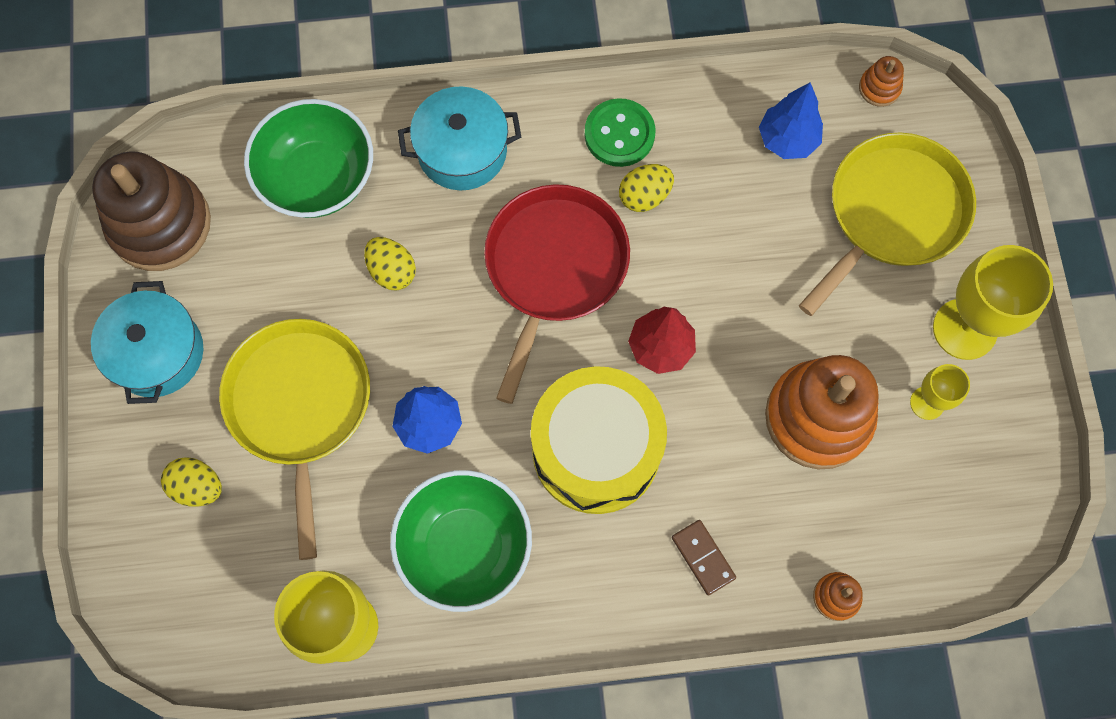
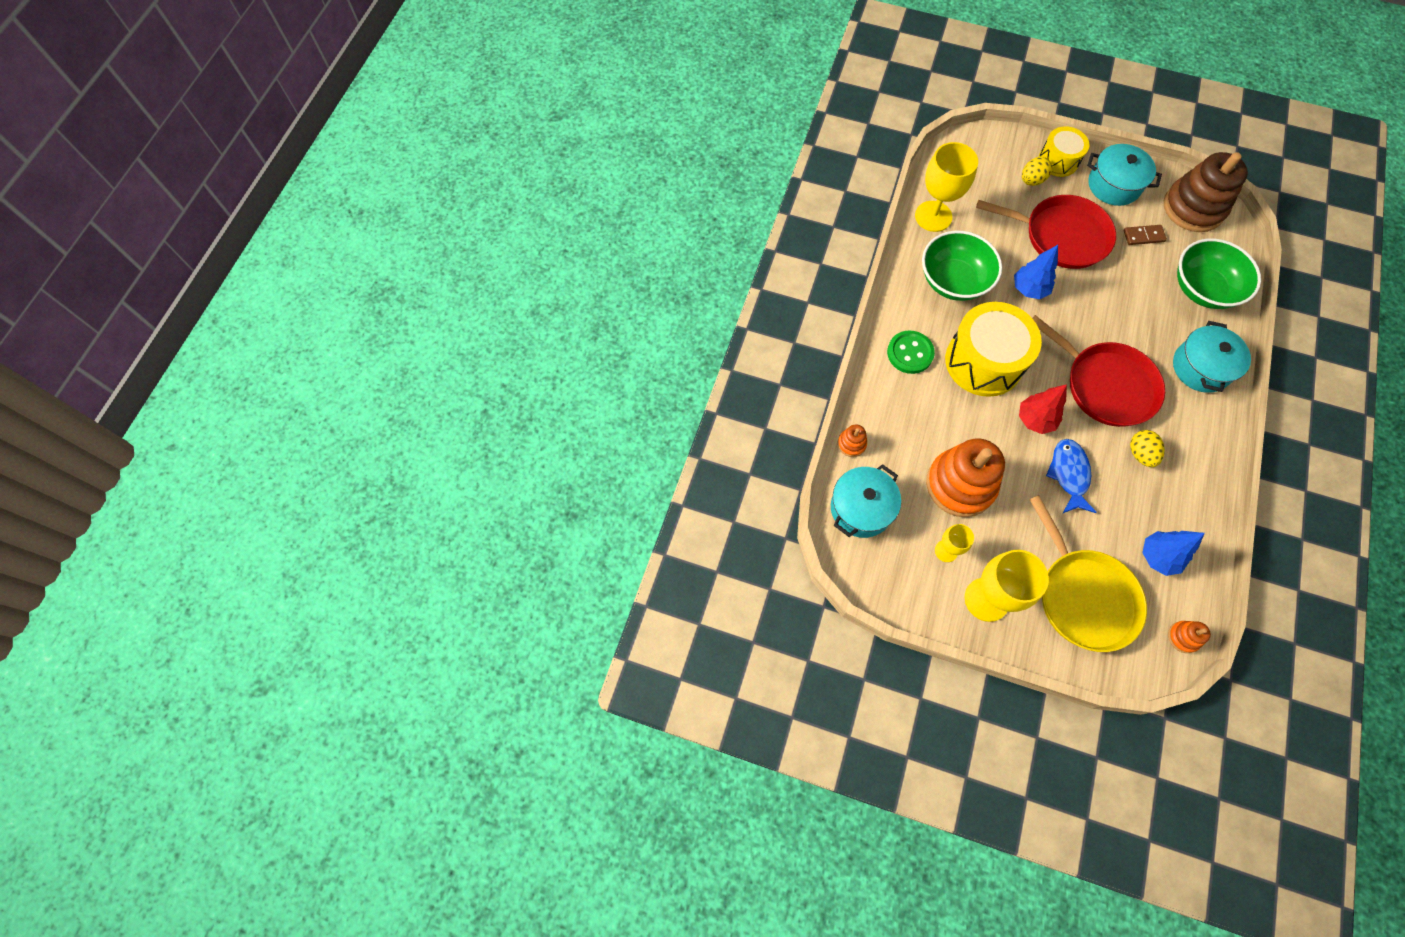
camera: 115 degrees right, 5 degrees down
yellow pan [219,319,370,560] -> red pan [976,195,1116,269]
yellow egg [364,237,416,290] -> none
green button [585,98,656,167] -> green button moved to [887,331,935,374]
brown domino [672,520,736,595] -> brown domino moved to [1123,225,1167,245]
none -> turquoise pot [831,464,901,538]
none -> yellow drum [1039,126,1089,177]
none -> blue fish [1046,439,1097,513]

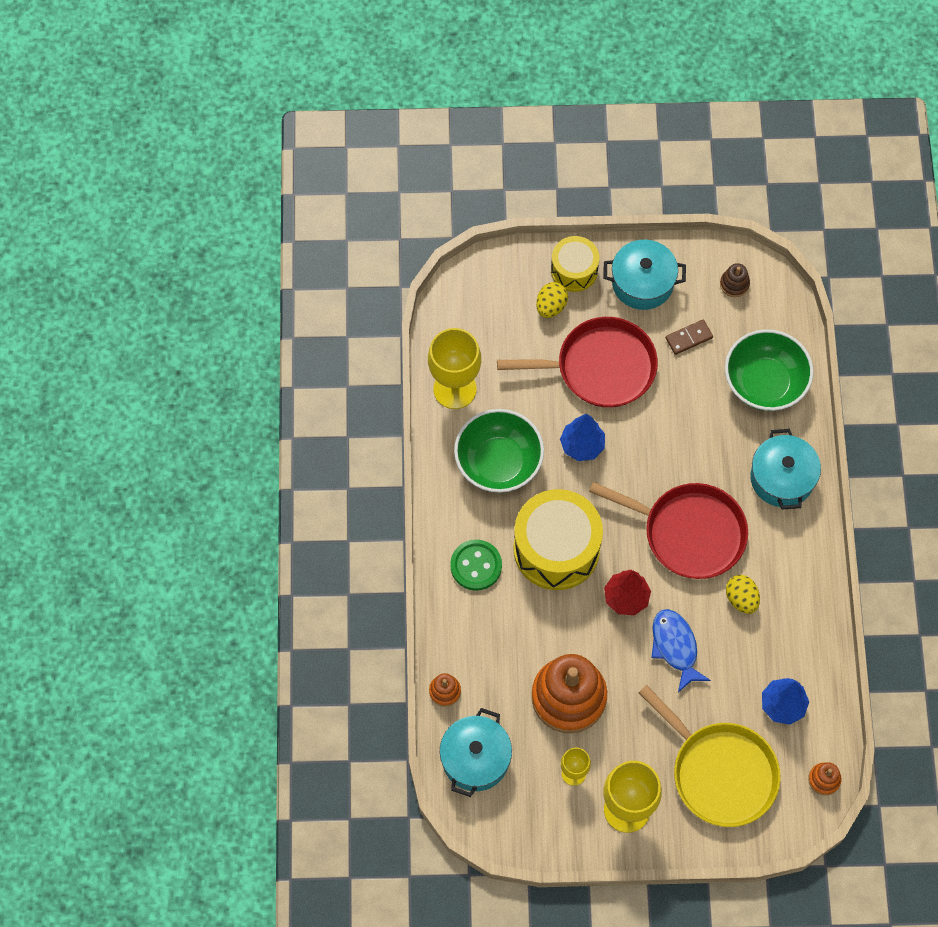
camera: 20 degrees left, 0 degrees up
brown stacking toy [1164,152,1248,232] -> brown stacking toy [720,263,750,297], size x0.42

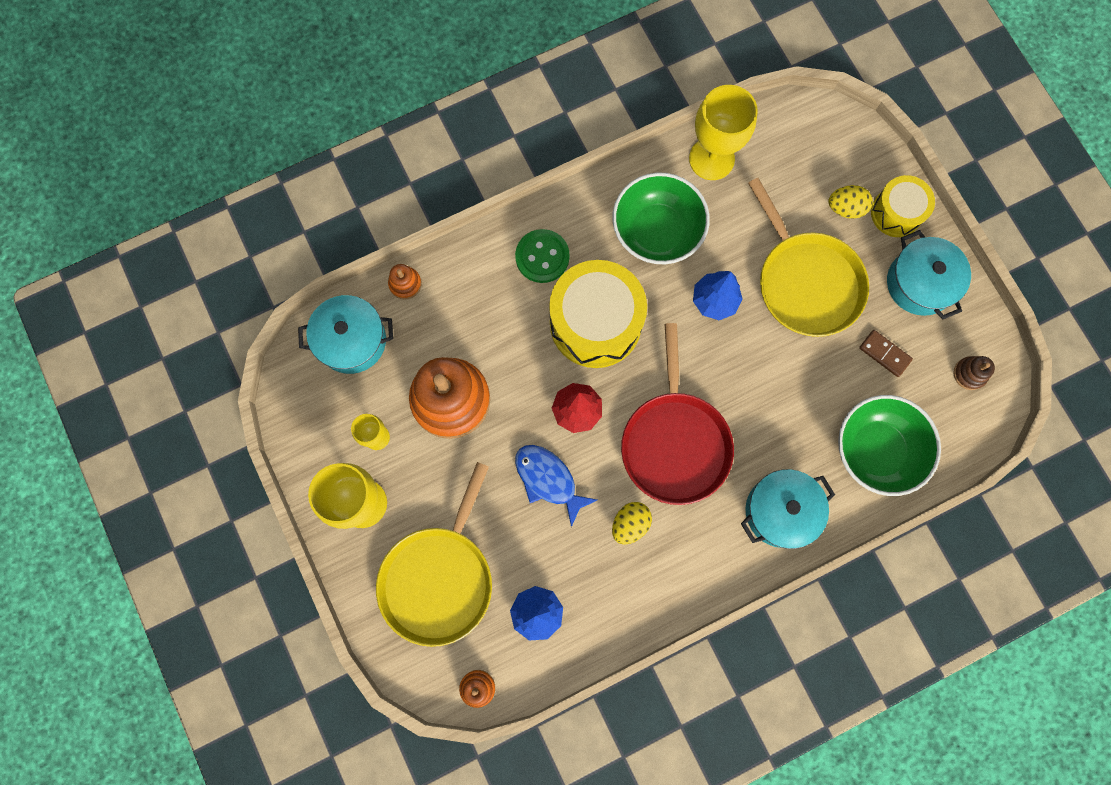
camera: 65 degrees right, 10 degrees up
red pan [497,317,658,408] -> yellow pan [748,178,869,337]
blue fish [651,609,711,692] -> blue fish turned 90 degrees counterclockwise [515,445,597,527]

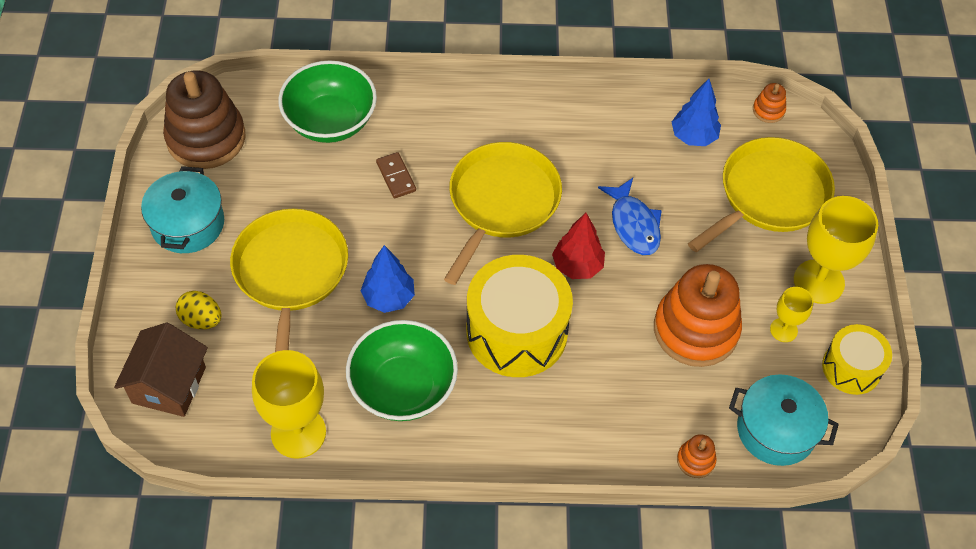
camera: 155 degrees left, 20 degrees down
green button [515,229,570,283] -> none
yellow egg [612,502,652,545] -> none
red pan [621,323,734,505] -> yellow pan [444,142,562,285]
turquoise pot [741,469,835,549] -> none
brown domino [859,330,913,377] -> brown domino moved to [376,152,416,198]
yellow drum [871,175,935,237] -> yellow drum moved to [822,324,892,395]
brown stacking toy [953,356,995,390] -> brown stacking toy [163,70,246,169], size x2.36
none -> brown house [114,323,208,417]

